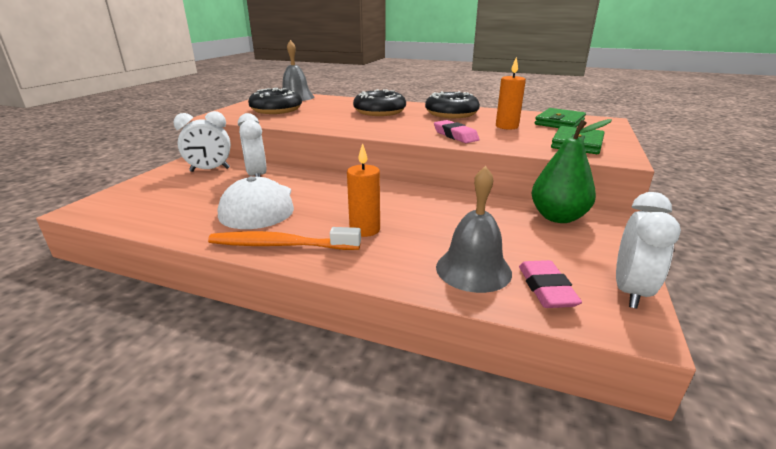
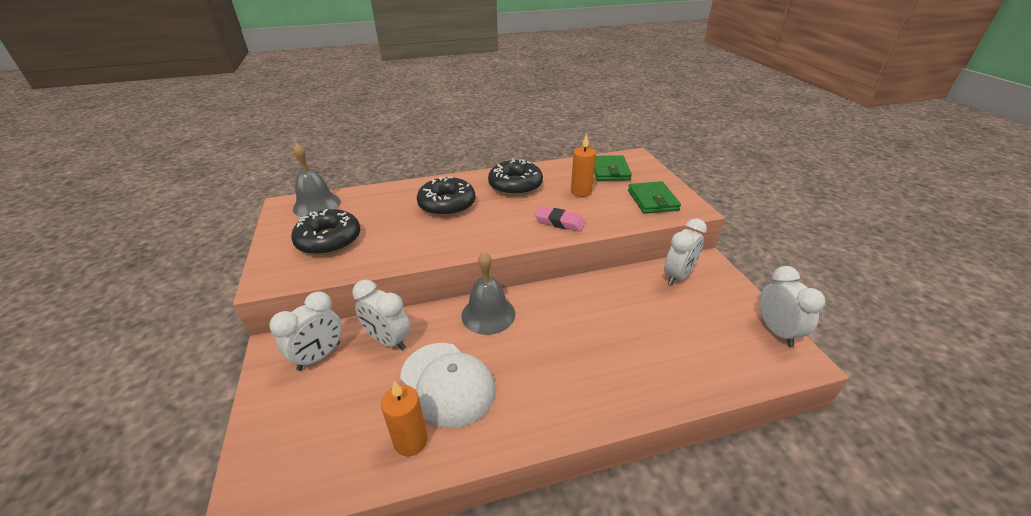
camera: 35 degrees left, 10 degrees up
orange toothbrush [208,227,361,250] -> none
orange candle [347,143,380,237] -> orange candle moved to [381,380,428,456]
grey bell [436,166,512,293] -> grey bell moved to [461,252,515,335]
pink eraser [519,260,582,308] -> none
green pear [531,119,612,223] -> white clock [664,218,707,285]

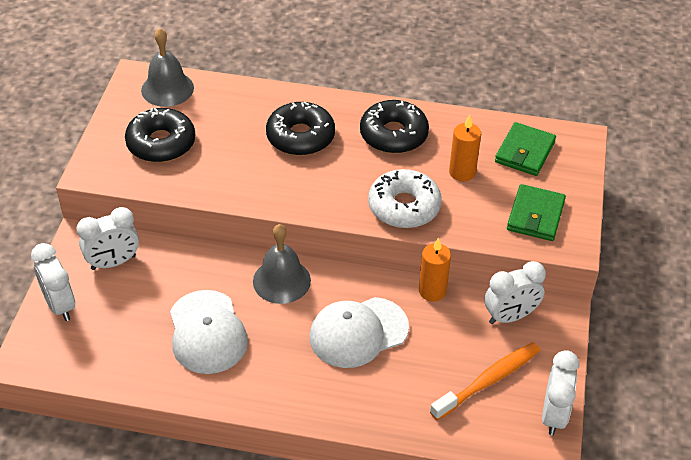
camera: 25 degrees right, 10 degrees up
white clock [352,280,411,350] -> white clock moved to [31,243,75,321]
orange candle [381,380,428,456] -> orange candle moved to [419,237,451,302]
pink eraser [535,206,586,232] -> white donut [368,169,442,228]
none -> white cap [310,297,409,368]
none -> orange toothbrush [430,342,540,420]

